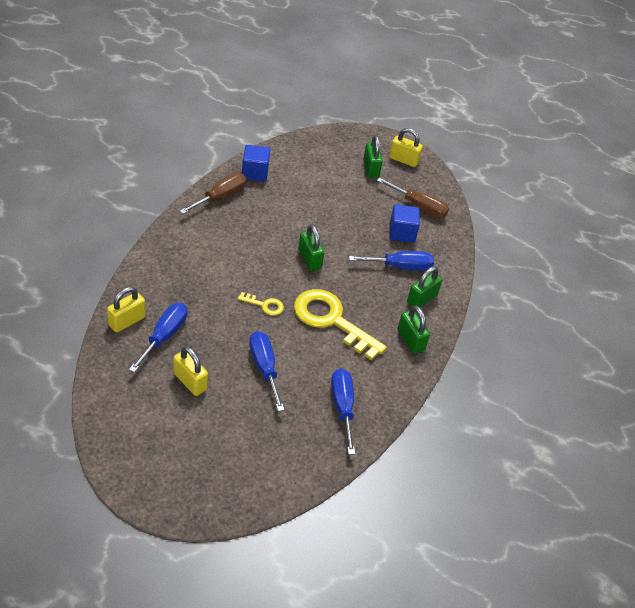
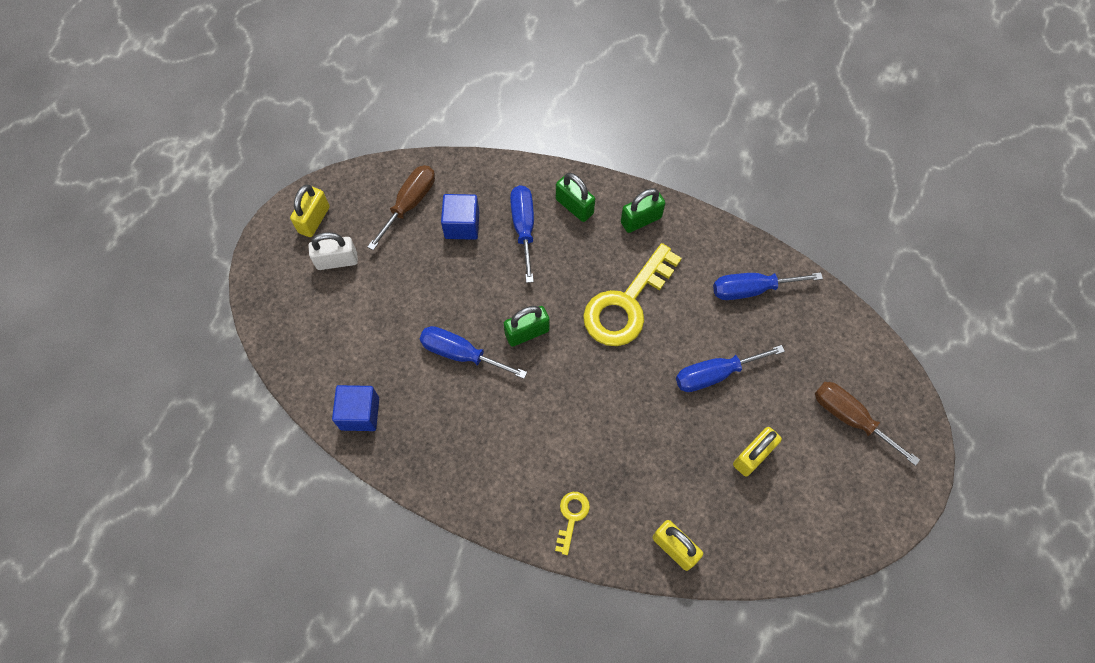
camera: 85 degrees left, 20 degrees up
blue screwdriver [129,303,187,372] -> blue screwdriver moved to [420,326,527,379]
brown screwdriver [180,173,246,214] -> brown screwdriver moved to [815,382,920,466]
yellow key [238,292,284,316] -> yellow key moved to [555,492,590,555]
green padlock [363,135,383,178] -> white padlock [309,232,358,270]

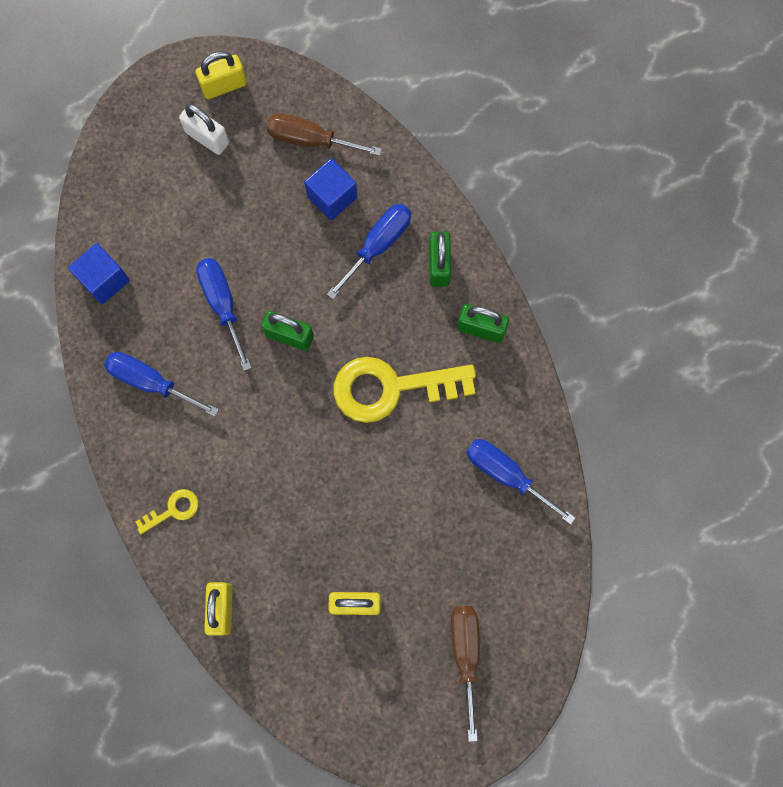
camera: 45 degrees right, 10 degrees up
brown screwdriver [367,165,435,250] -> brown screwdriver turned 150 degrees counterclockwise [266,113,382,156]
blue screwdriver [676,345,785,392] -> blue screwdriver moved to [104,352,219,417]

